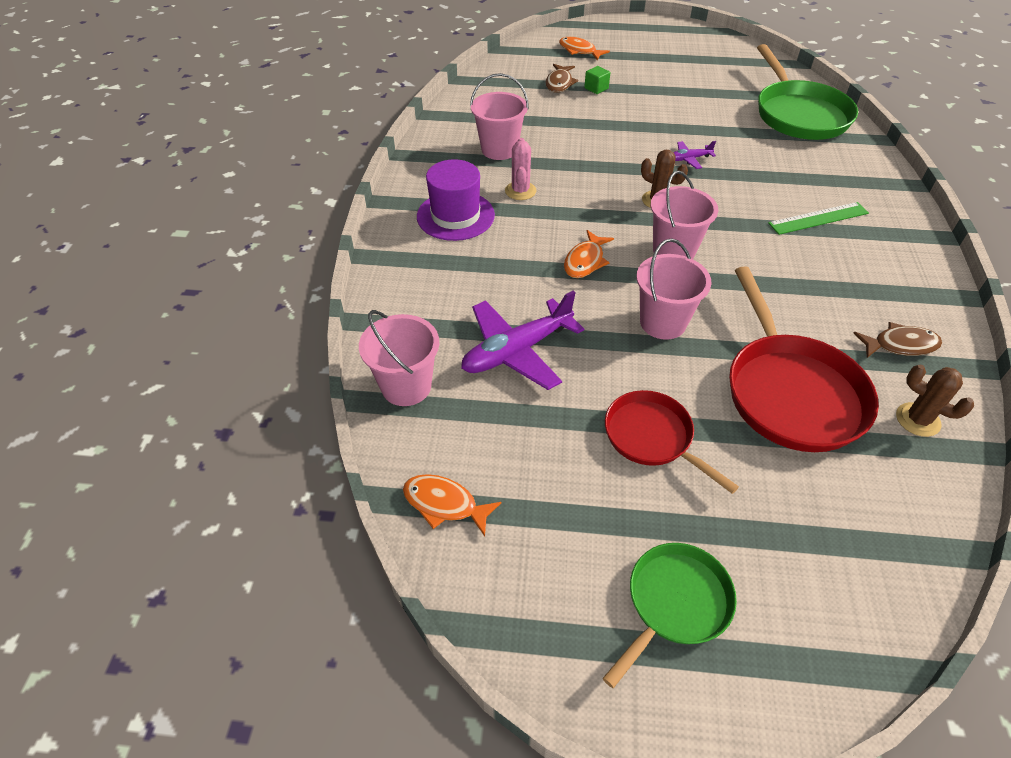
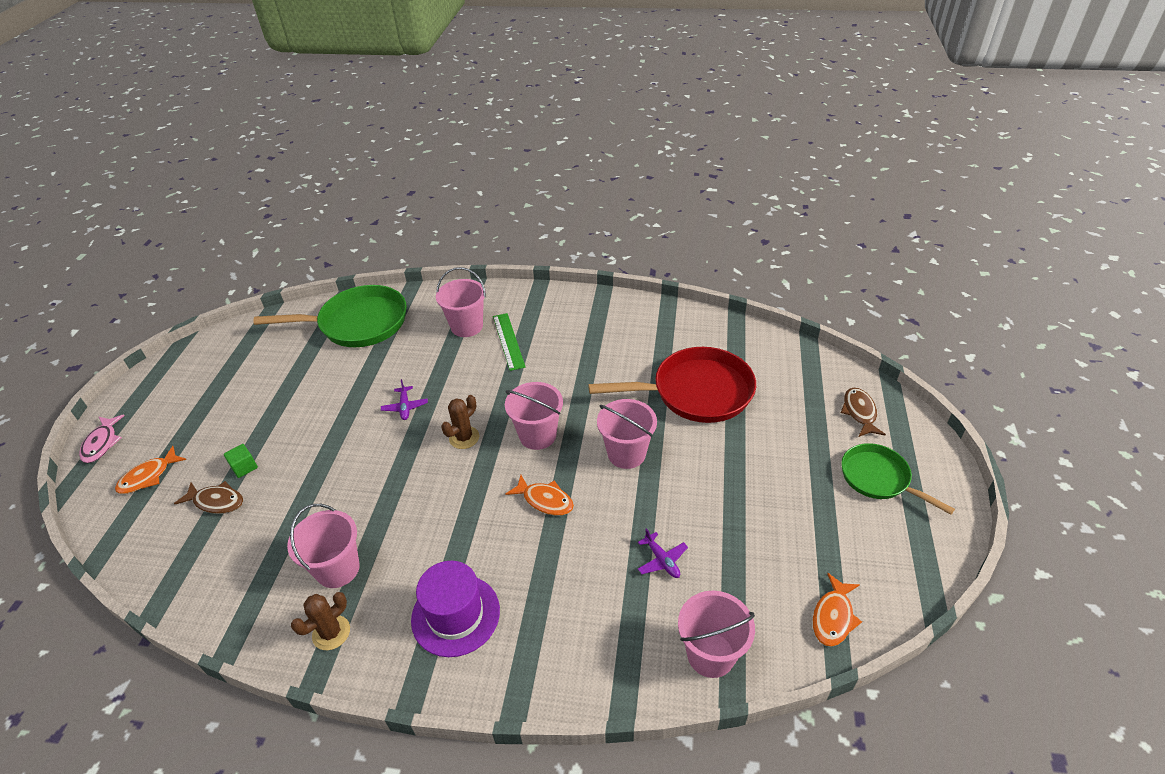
camera: 85 degrees left, 5 degrees down
purple plane [461,290,584,390] -> purple plane [638,528,688,578], size x0.47
pink cactus [505,138,537,200] -> none
red pan [605,390,739,494] -> none
brown fish [853,322,942,358] -> brown fish moved to [841,388,886,437]
brown cactus [896,364,974,437] -> brown cactus moved to [291,592,350,650]
none -> pink fish [79,415,125,463]
none -> pink bucket [436,267,486,337]

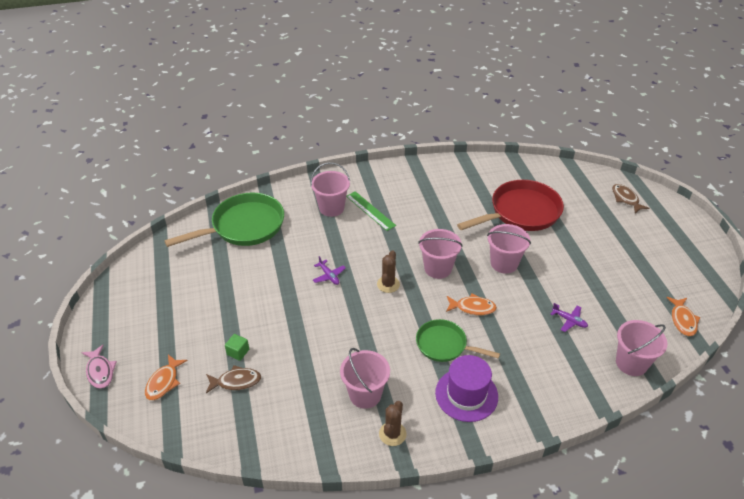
camera: 25 degrees left, 0 degrees up
green pan [841,443,955,515] -> green pan moved to [416,319,500,362]

